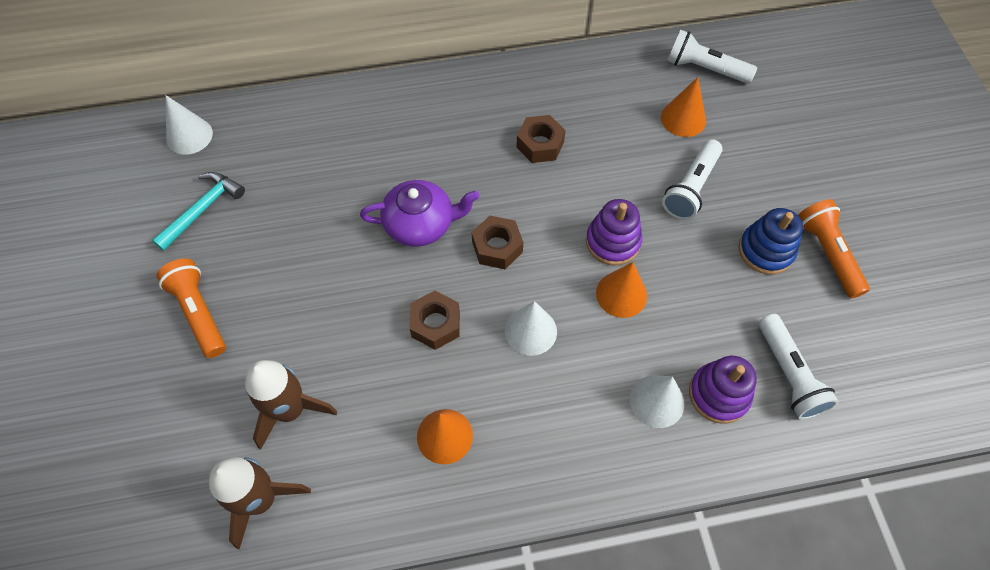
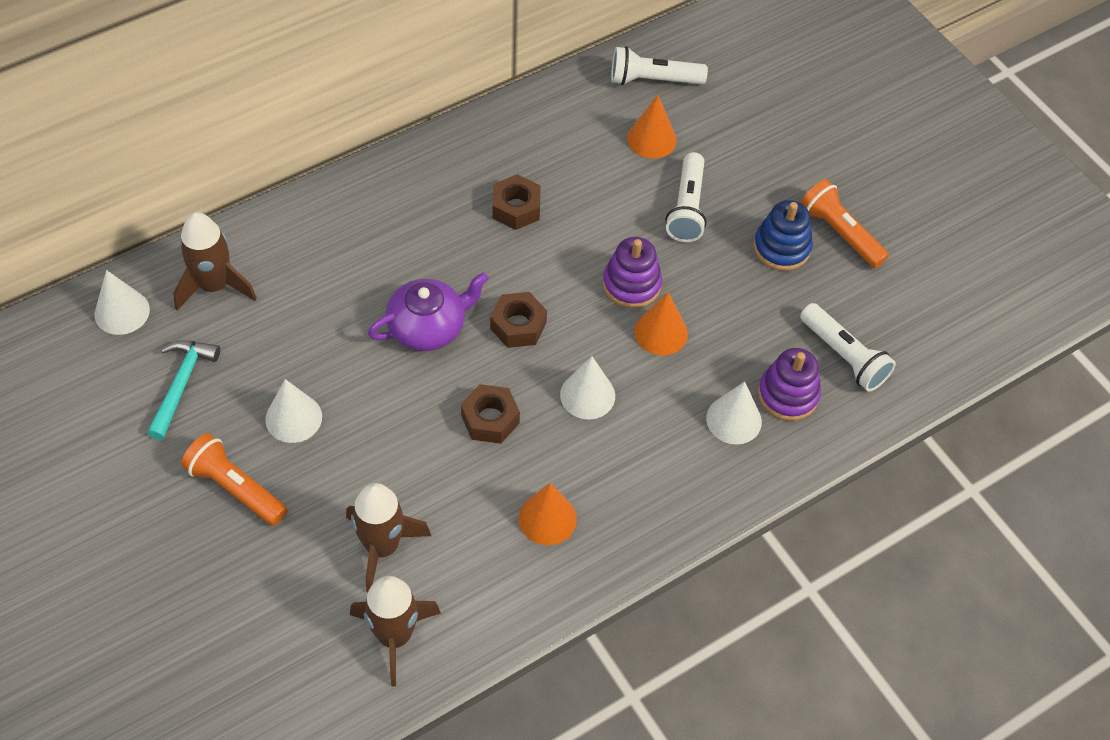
camera: 25 degrees left, 5 degrees down
none -> brown rocket [173,212,257,310]
none -> white cone [265,379,322,443]

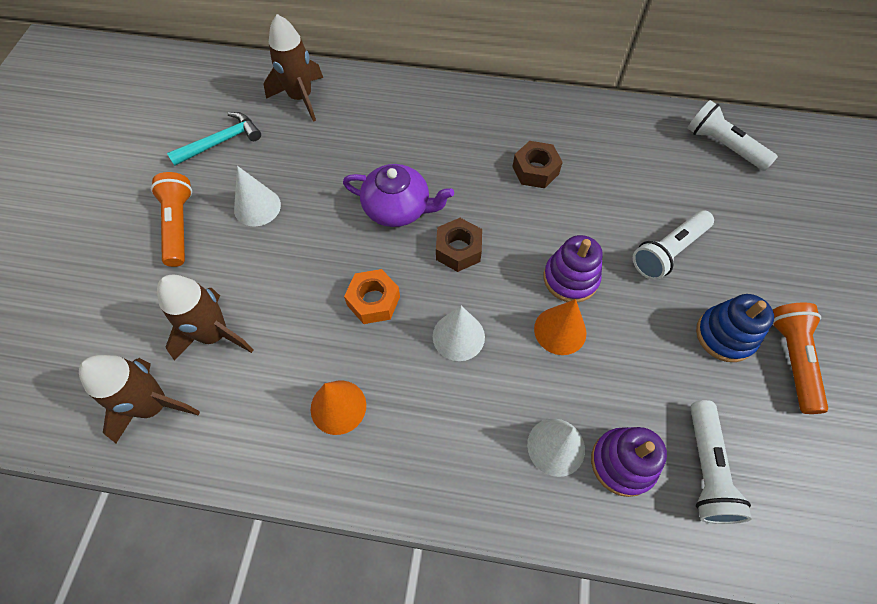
camera: 45 degrees right, 5 degrees up
white cone [95,270,150,335] -> none
brown nut [461,384,520,444] -> orange nut [344,269,400,324]
orange cone [627,95,677,159] -> none

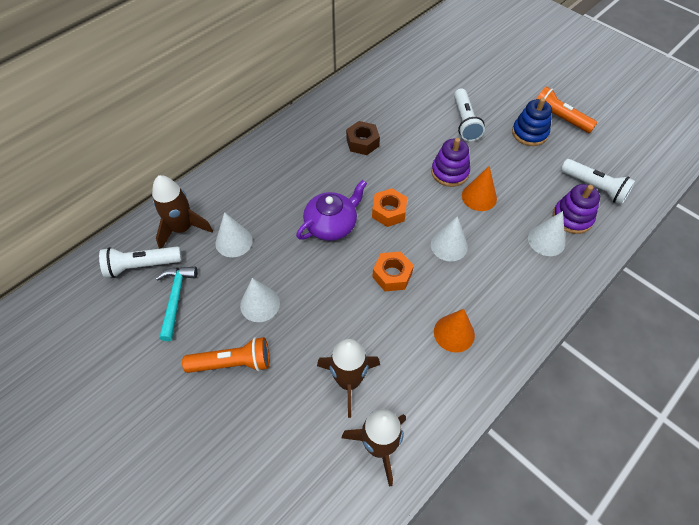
camera: 55 degrees left, 5 degrees down
orange flashlight [151,172,192,267] -> orange flashlight turned 150 degrees clockwise [182,337,269,373]
brown nut [436,218,482,272] -> orange nut [372,188,407,227]
white flashlight [687,100,778,171] -> white flashlight moved to [99,246,182,278]
none -> white cone [215,212,253,257]

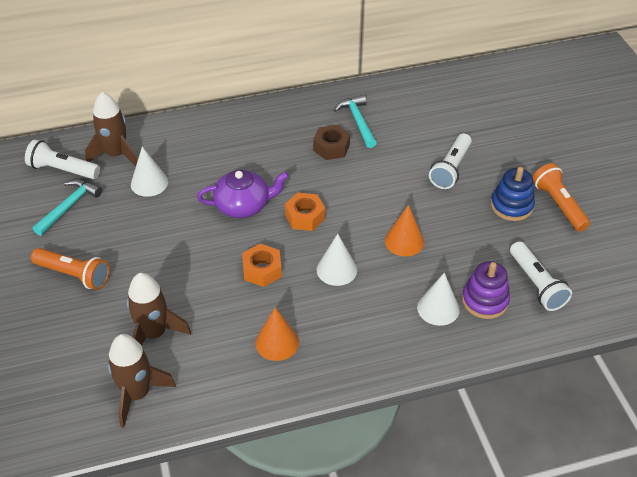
camera: 30 degrees right, 10 degrees down
white cone [240,278,280,322] -> none
purple stacking toy [431,138,470,187] -> none
none -> turquoise hammer [334,95,377,148]

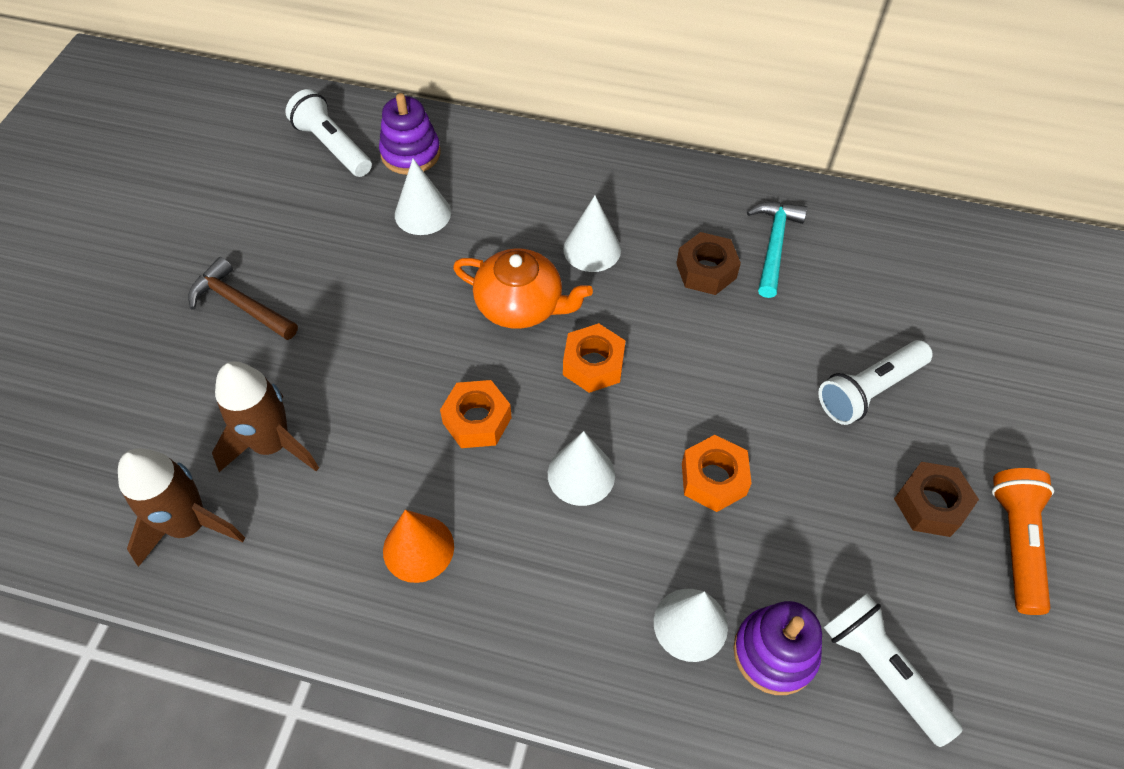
camera: 30 degrees right, 10 degrees up
orange flashlight [31,248,110,290] -> brown hammer [188,257,298,340]
turquoise hammer [33,179,102,236] -> none
brown rocket [85,92,138,166] -> purple stacking toy [379,93,440,175]
purple teapot [197,170,289,218] -> orange teapot [453,248,593,329]
orange cone [385,205,424,257] -> orange nut [682,435,752,512]
blue stacking toy [491,167,535,221] -> brown nut [894,462,979,537]
white flashlight [510,241,572,311] -> white flashlight turned 135 degrees clockwise [824,593,963,747]
none -> white cone [563,196,621,272]

